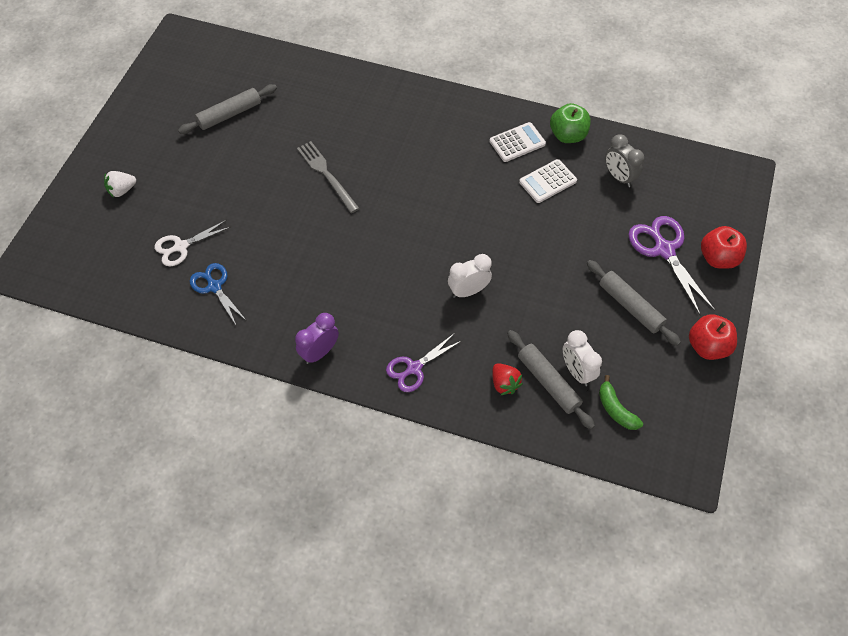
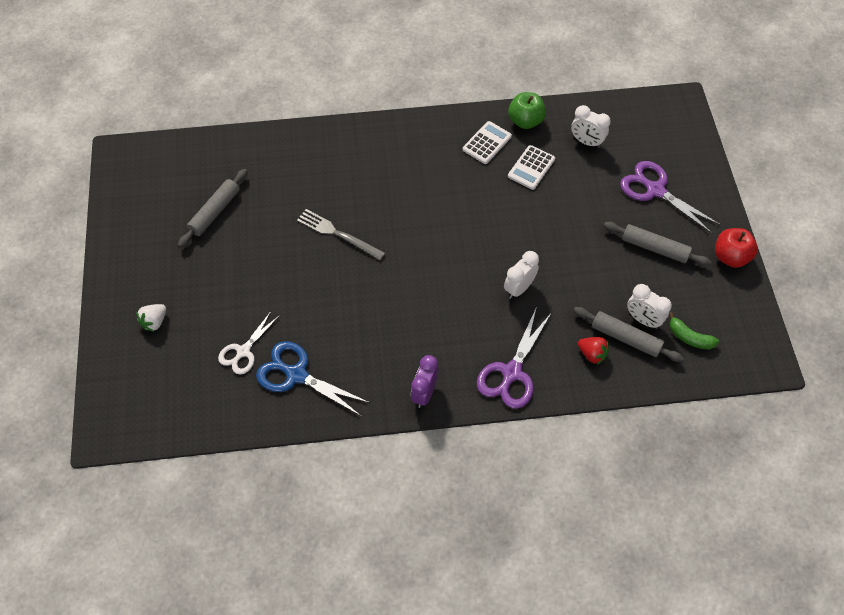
camera: 25 degrees left, 0 degrees up
blue scissors [190,263,247,325] -> blue scissors [256,341,370,417], size x1.52
purple scissors [386,333,461,392] -> purple scissors [477,309,552,409], size x1.52
grey clock [605,134,644,187] -> white clock [571,105,611,148]
red apple [701,226,747,269] -> none

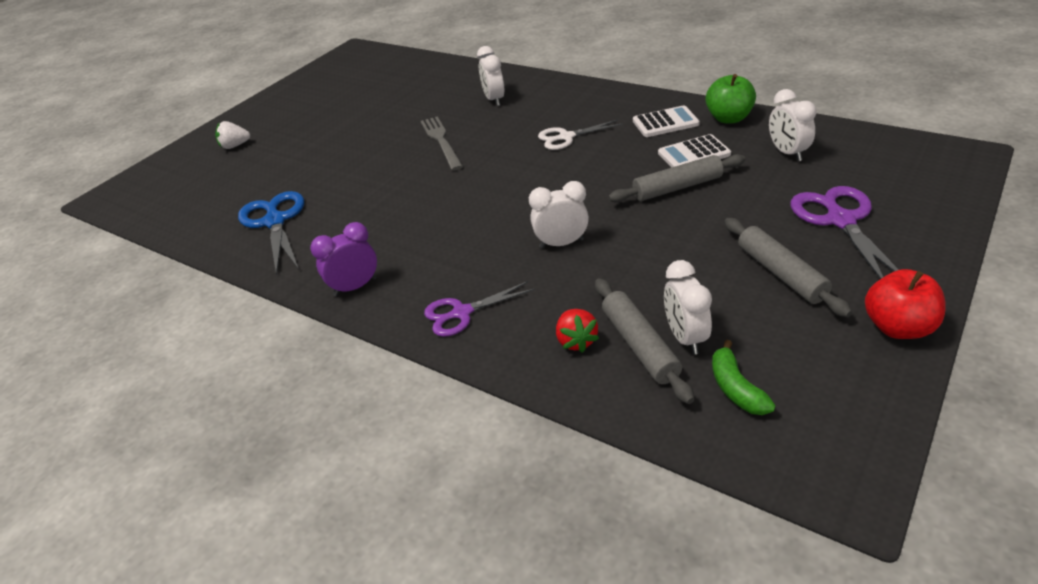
camera: 45 degrees right, 20 degrees down
grey rolling pin [178,169,248,248] -> grey rolling pin moved to [608,154,745,203]
white scissors [218,311,280,375] -> white scissors moved to [538,119,623,150]
purple scissors [477,309,552,409] -> purple scissors [424,281,535,337], size x0.66
none -> white clock [477,46,504,106]

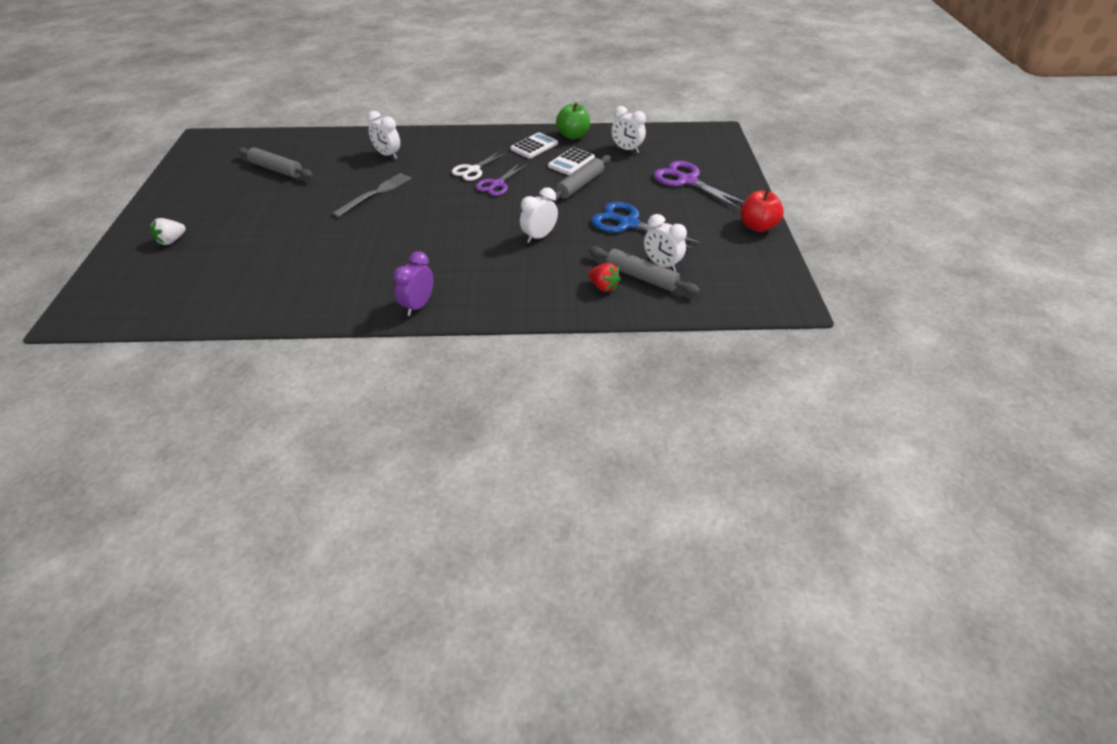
camera: 40 degrees left, 5 degrees up
blue scissors [238,191,304,275] -> blue scissors moved to [591,202,702,250]
grey fork [421,116,463,171] -> grey fork turned 90 degrees clockwise [332,173,412,217]
purple scissors [424,281,535,337] -> purple scissors moved to [476,163,526,196]
green banana [712,340,775,415] -> none
grey rolling pin [724,218,852,317] -> grey rolling pin moved to [237,147,313,178]

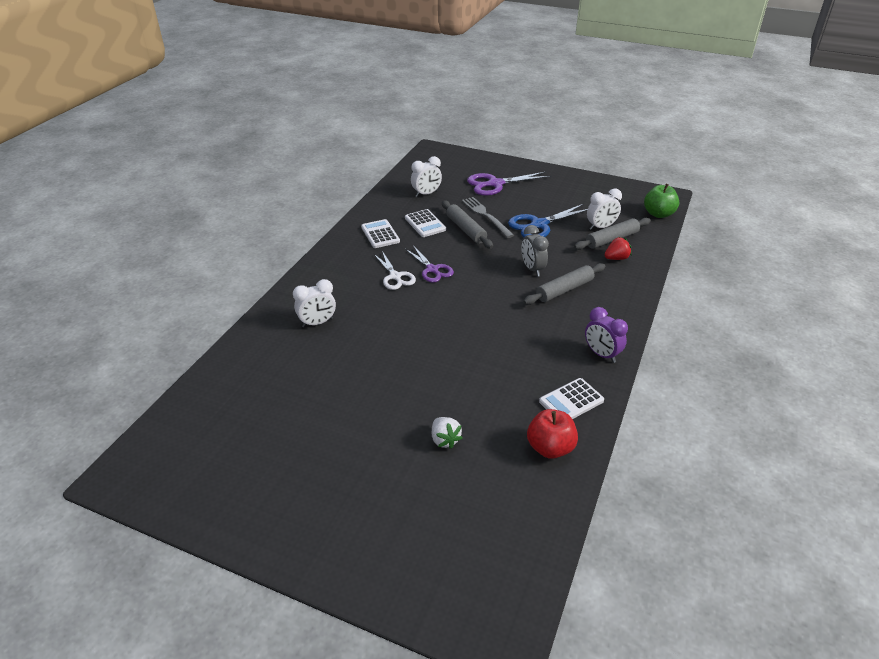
camera: 65 degrees left, 5 degrees down
white strawberry [150,218,186,245] -> white strawberry moved to [432,417,463,449]
grey rolling pin [237,147,313,178] -> grey rolling pin moved to [523,263,606,305]
grey fork [332,173,412,217] -> grey fork moved to [462,197,514,238]
white clock [520,187,558,243] -> grey clock [521,225,549,276]
green apple [556,103,590,139] -> green apple moved to [644,184,679,218]
red apple [740,189,784,232] -> red apple moved to [527,409,578,459]
none -> white calculator [539,378,604,419]

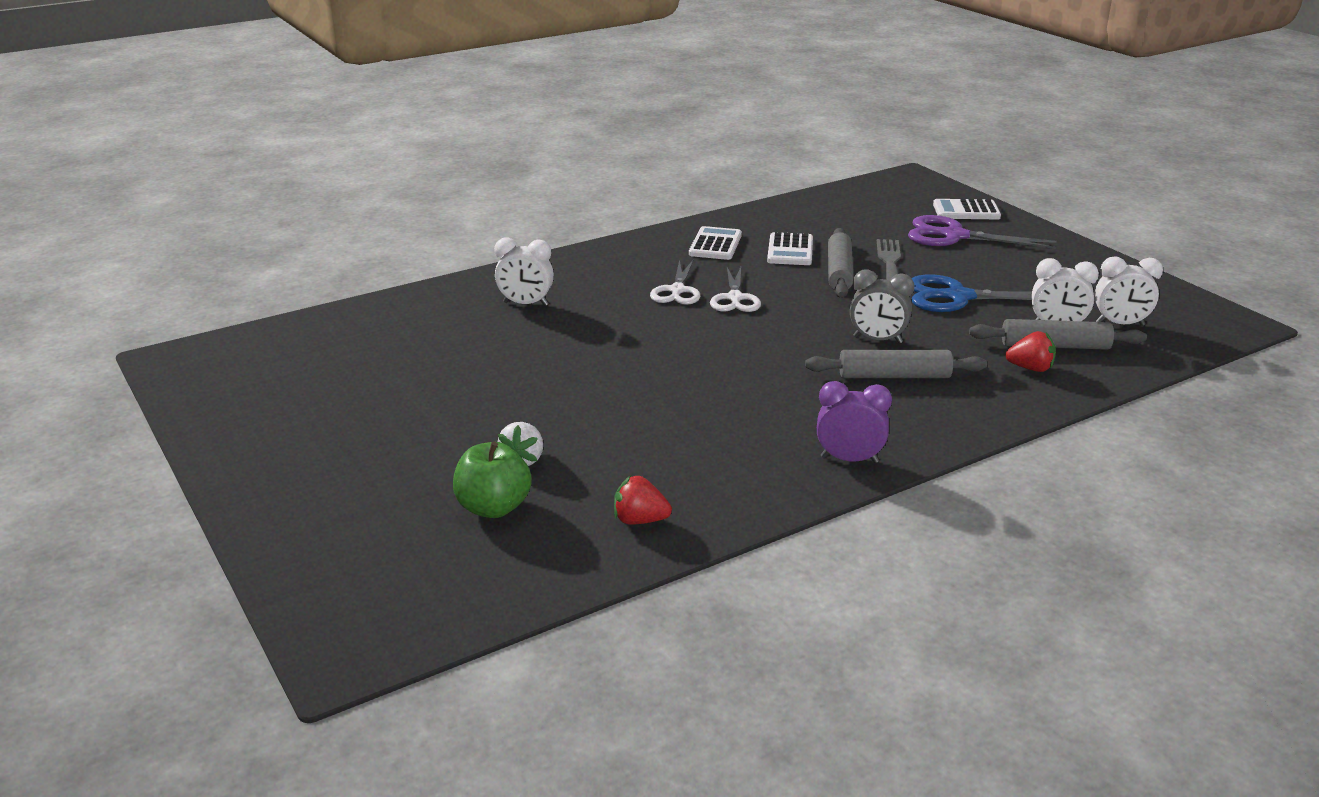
camera: 35 degrees right, 10 degrees down
purple scissors [405,246,454,282] -> white scissors [710,267,761,312]
white clock [411,156,442,197] -> white clock moved to [1094,256,1163,326]
grey clock [521,225,549,276] -> grey clock turned 90 degrees counterclockwise [850,270,914,343]
red apple [527,409,578,459] -> red strawberry [614,475,672,525]
white calculator [539,378,604,419] -> white calculator moved to [933,199,1001,219]
purple clock [585,307,628,363] -> purple clock turned 105 degrees clockwise [817,381,892,463]
green apple [644,184,679,218] -> green apple moved to [453,441,532,518]

